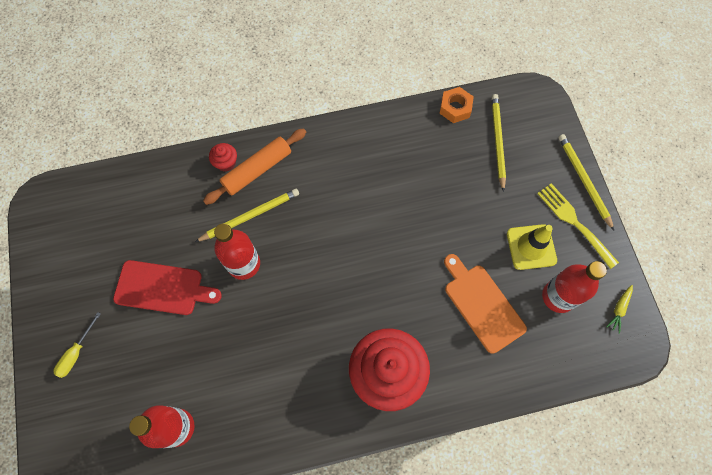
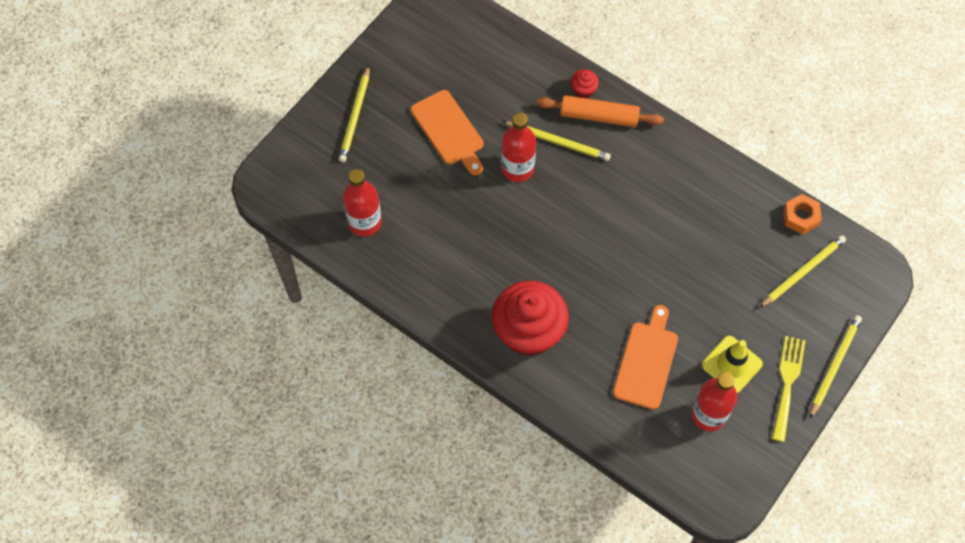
camera: 50 degrees right, 5 degrees down
yellow screwdriver [53,312,101,378] -> yellow pencil [339,66,370,162]
red cutting board [113,260,222,315] -> orange cutting board [411,90,484,175]
yellow carrot [606,285,633,334] -> none

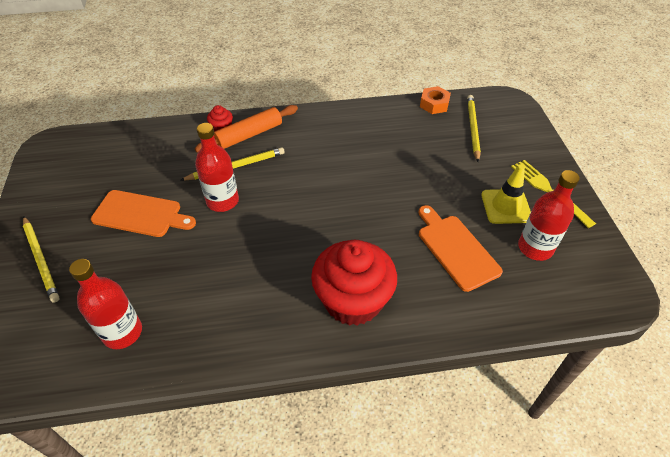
camera: 45 degrees left, 15 degrees down
yellow pencil [810,315,862,418] -> none

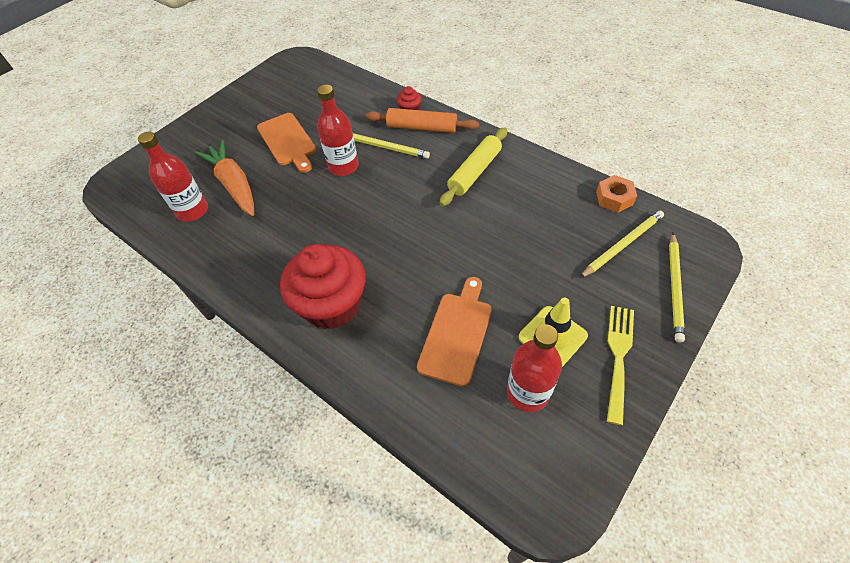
camera: 50 degrees right, 5 degrees up
yellow pencil [23,216,60,303] -> yellow pencil moved to [669,233,685,343]
none -> orange carrot [195,140,254,216]
none -> yellow rolling pin [440,127,507,206]

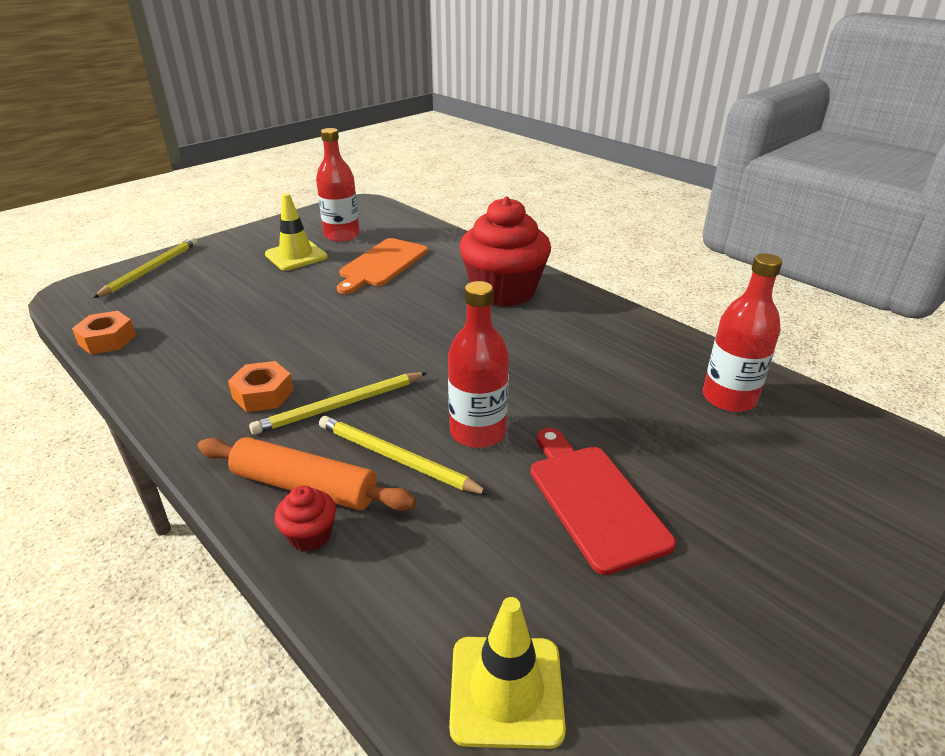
camera: 175 degrees left, 20 degrees down
orange carrot [195,140,254,216] -> none
orange cutting board [257,113,316,173] -> red cutting board [531,428,676,575]
yellow rolling pin [440,127,507,206] -> orange nut [228,361,294,412]
yellow pencil [580,210,664,278] -> yellow pencil moved to [249,372,427,435]
yellow fork [607,306,634,425] -> none
none -> yellow traffic cone [449,597,566,749]

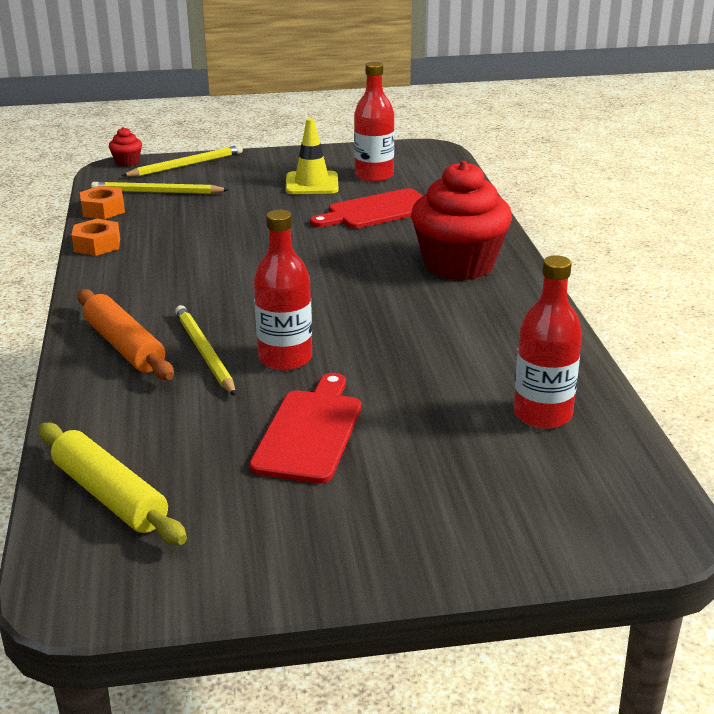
camera: 35 degrees right, 5 degrees down
orange nut [228,361,294,412] -> orange nut moved to [72,219,120,256]
yellow pencil [249,372,427,435] -> yellow pencil moved to [91,182,229,194]
red cupcake [274,486,336,552] -> red cupcake moved to [109,127,142,167]
orange cutting board [337,238,428,294] -> red cutting board [310,188,423,228]
yellow traffic cone [449,597,566,749] -> yellow rolling pin [39,423,187,545]

